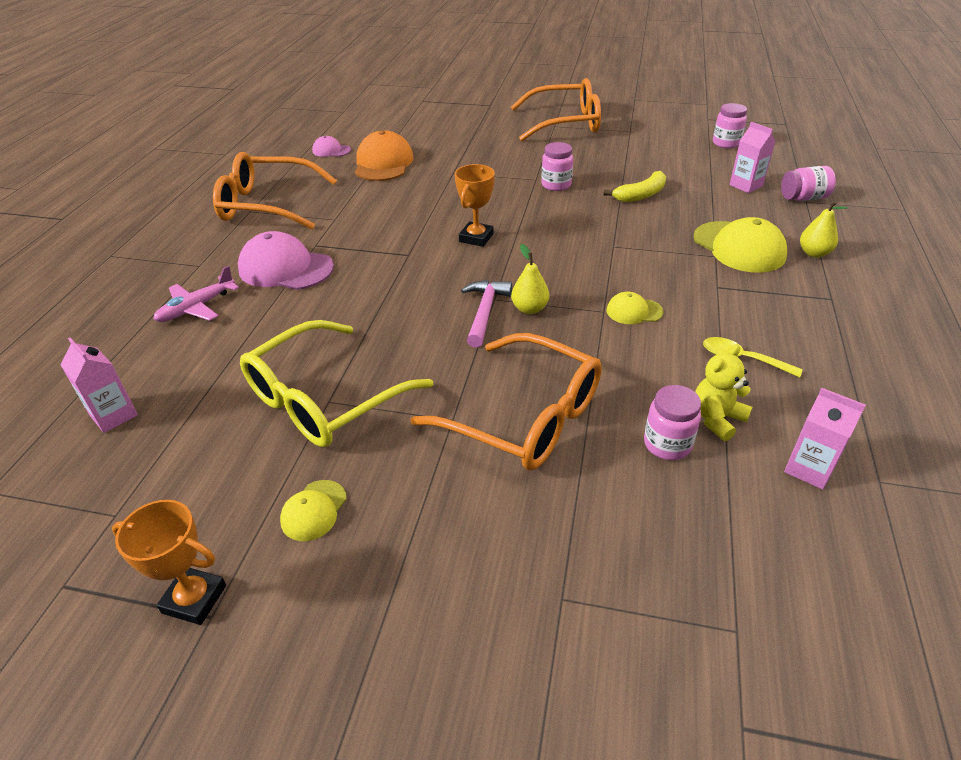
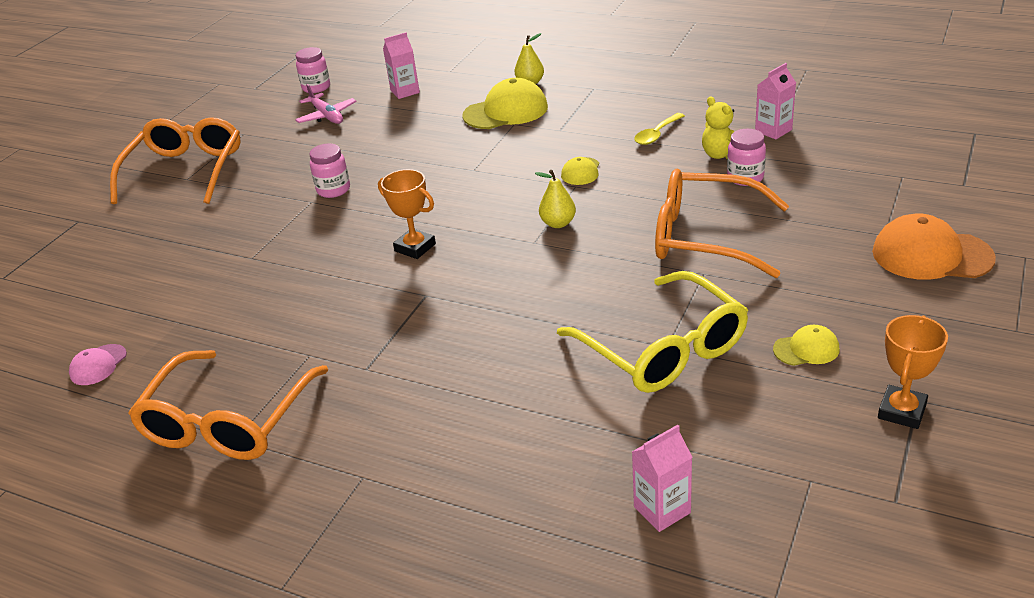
camera: 75 degrees left, 5 degrees down
pink plane [153,266,239,322] -> pink plane moved to [295,84,357,124]
pink cap [238,231,334,290] -> none
yellow cap [280,480,347,541] -> yellow cap turned 45 degrees counterclockwise [773,325,839,366]
orange cap [355,130,414,181] -> orange cap moved to [872,213,996,280]
orange glasses [411,333,602,470] -> orange glasses turned 120 degrees counterclockwise [655,169,789,278]
pink hammer [461,280,512,348] -> none
yellow banana [604,171,666,202] -> none
pink jar [781,166,836,201] -> none

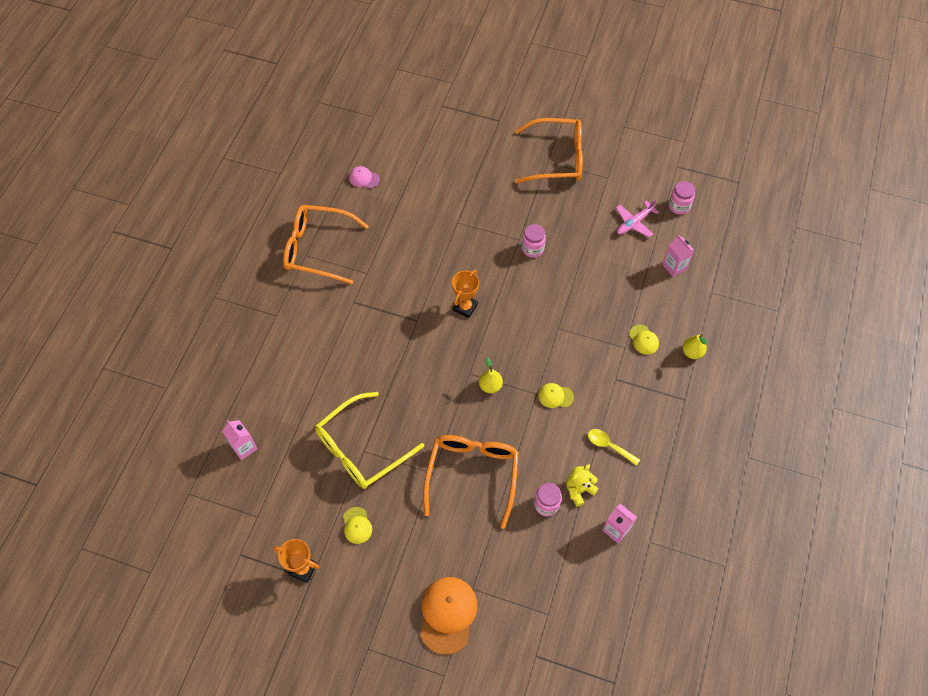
camera: 80 degrees right, 25 degrees up
yellow cap [462,78,548,129] -> yellow cap [629,325,659,355], size x0.52

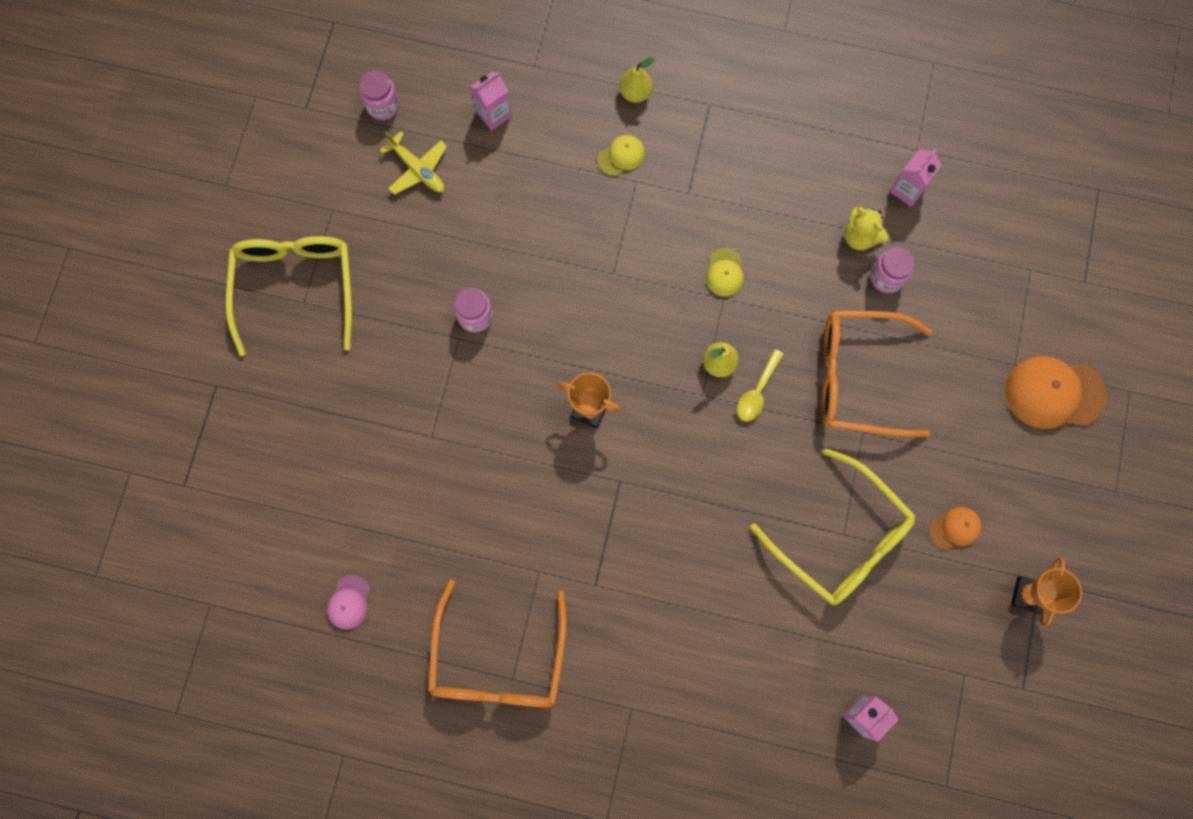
camera: 95 degrees left, 15 degrees up
yellow cap [343,507,372,544] -> orange cap [929,507,982,550]
orange glasses [515,118,583,184] -> yellow glasses [226,236,352,356]
yellow spoon [588,429,640,466] -> yellow spoon moved to [737,349,784,421]
pink plane [616,199,659,237] -> yellow plane [380,131,447,195]

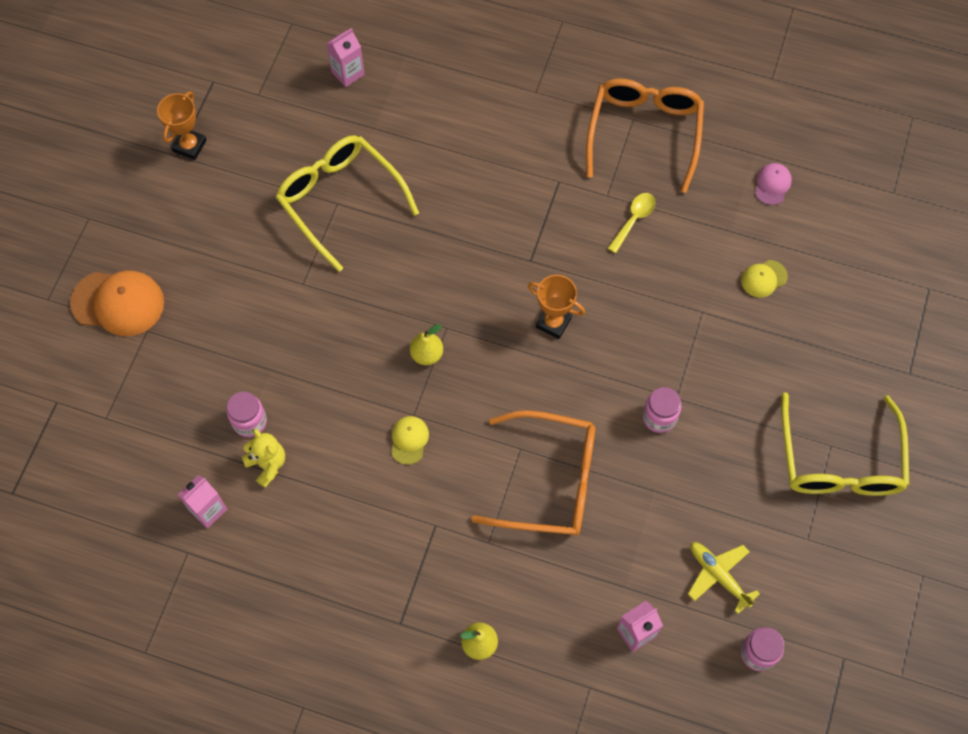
camera: 175 degrees left, 10 degrees down
yellow cap [598,135,645,176] -> yellow cap moved to [741,260,788,298]
yellow spoon [737,349,784,421] -> yellow spoon moved to [608,193,655,253]
orange glasses [821,310,932,437] -> orange glasses moved to [471,410,595,536]
orange cap [929,507,982,550] -> none

